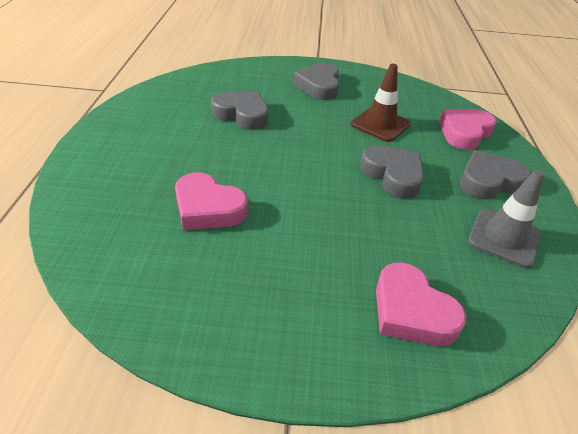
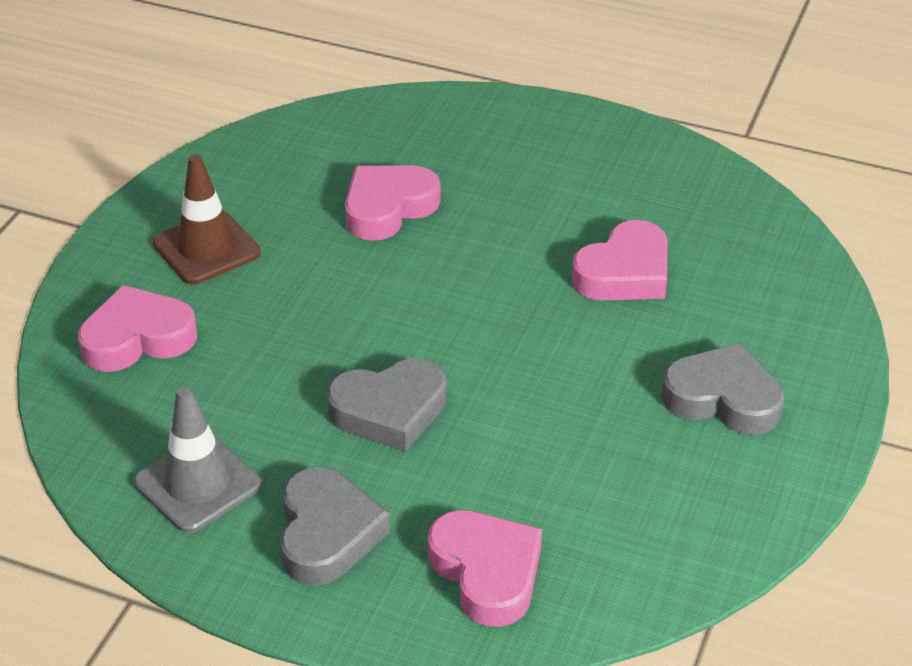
camera: 110 degrees right, 0 degrees up
grey heart [211,91,268,130] -> pink heart [571,220,668,300]
brown traffic cone [351,64,411,142] -> brown traffic cone moved to [153,154,261,284]

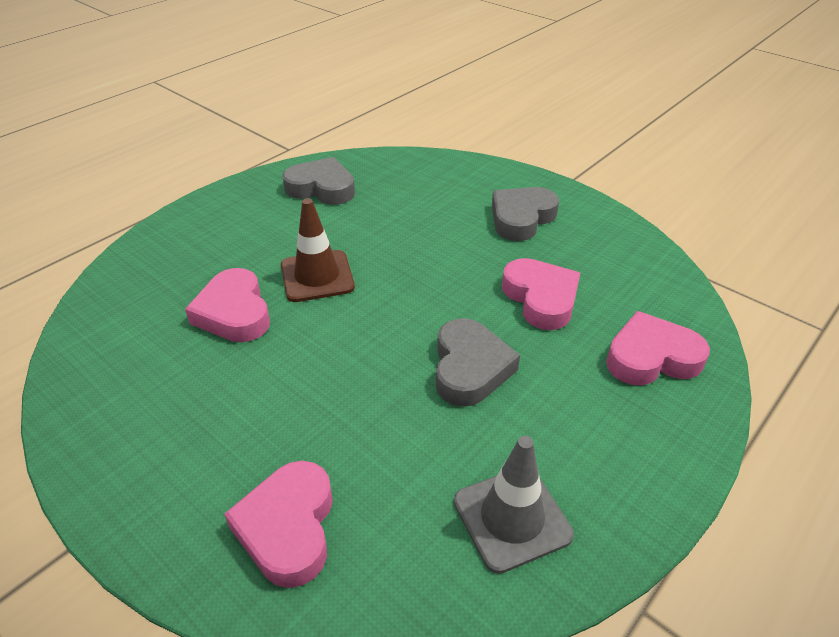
camera: 70 degrees left, 0 degrees up
brown traffic cone [153,154,261,284] -> brown traffic cone moved to [281,198,355,302]
grey heart [280,467,390,586] -> grey heart moved to [282,157,355,205]
pink heart [571,220,668,300] -> pink heart moved to [502,258,580,330]

